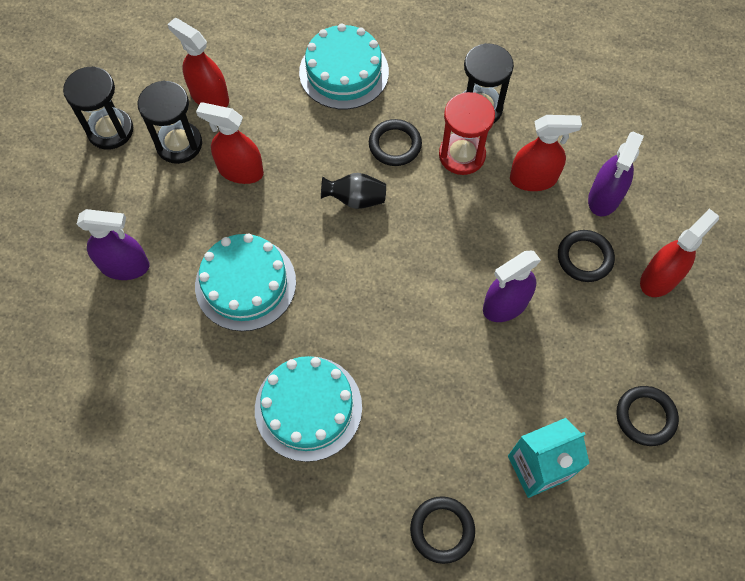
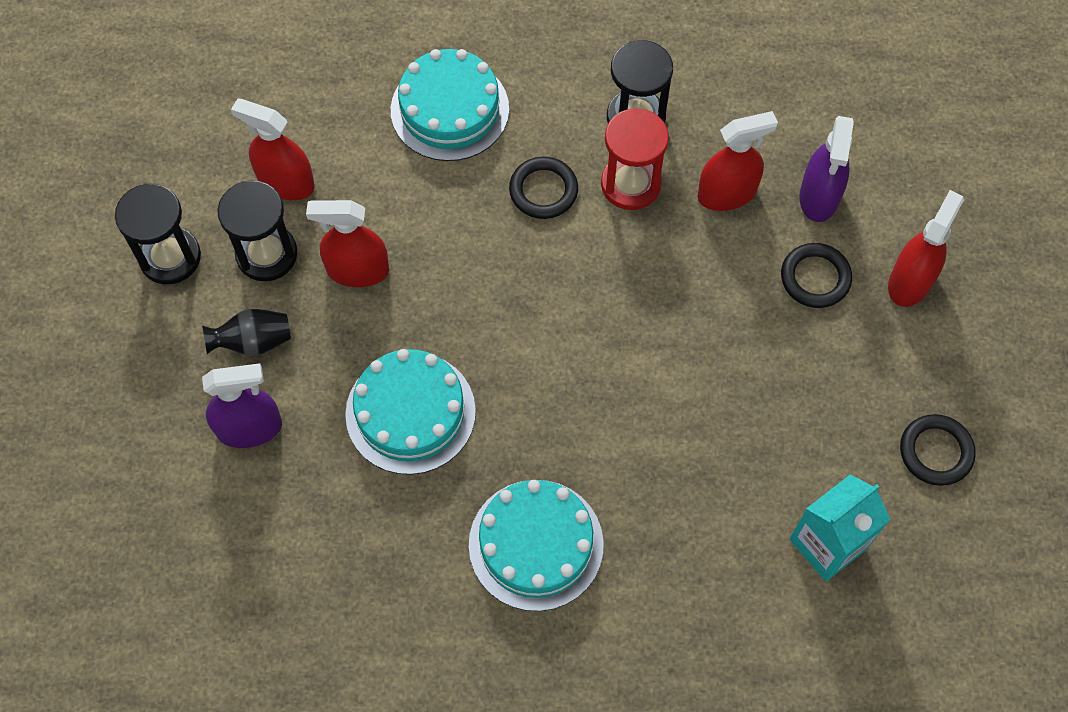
camera: 15 degrees left, 0 degrees up
black vase [321,173,386,209] -> black vase moved to [202,309,291,356]
black ring [410,496,475,564] -> none
purple spray bottle [483,251,541,322] -> none

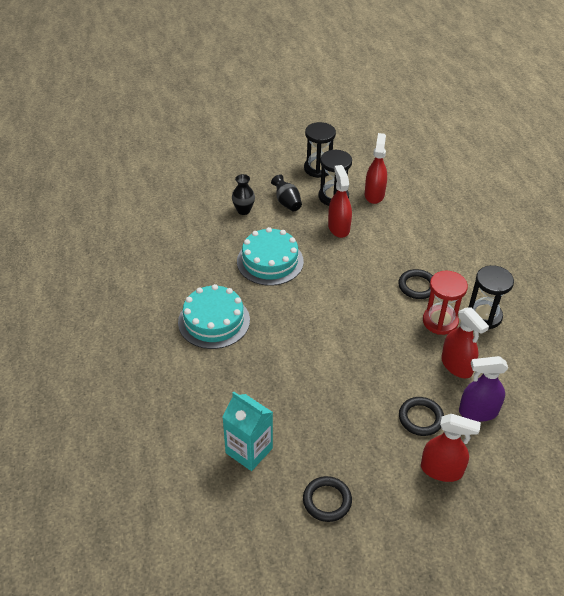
camera: 75 degrees right, 20 degrees down
purple spray bottle [202,363,282,448] -> black vase [232,174,255,215]
turquoise cake [391,49,509,161] -> none

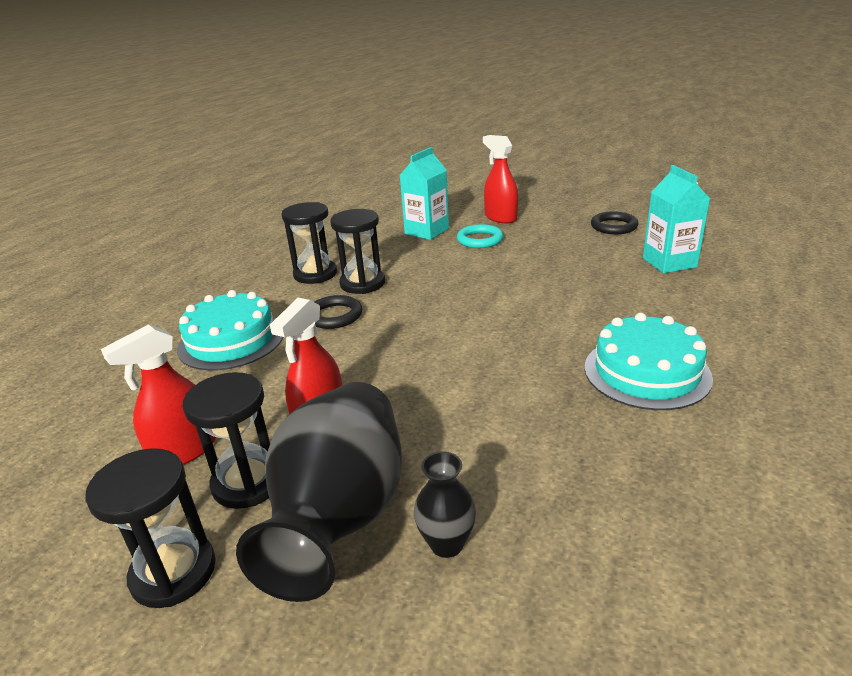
camera: 140 degrees left, 15 degrees down
turquoise cake [237,227,304,286] -> turquoise cake moved to [177,290,283,371]
black vase [271,174,302,211] -> black vase [236,382,402,602], size x2.28
black ring [399,397,444,436] -> turquoise ring [457,224,503,248]
red hourglass [423,270,468,335] -> black hourglass [330,209,385,294]
red spray bottle [441,307,489,378] -> none
purple spray bottle [459,356,508,422] -> turquoise carton [400,147,449,240]

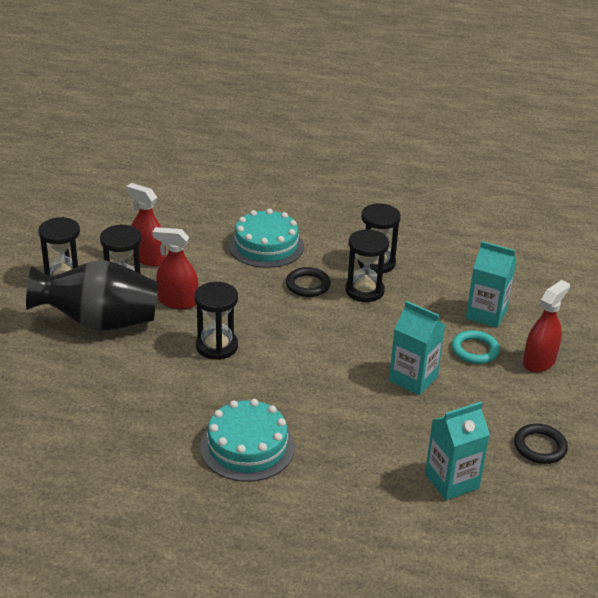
camera: 75 degrees right, 5 degrees up
black vase [414,451,476,558] -> none
none -> black hourglass [194,282,238,360]
none -> turquoise carton [389,301,445,395]

